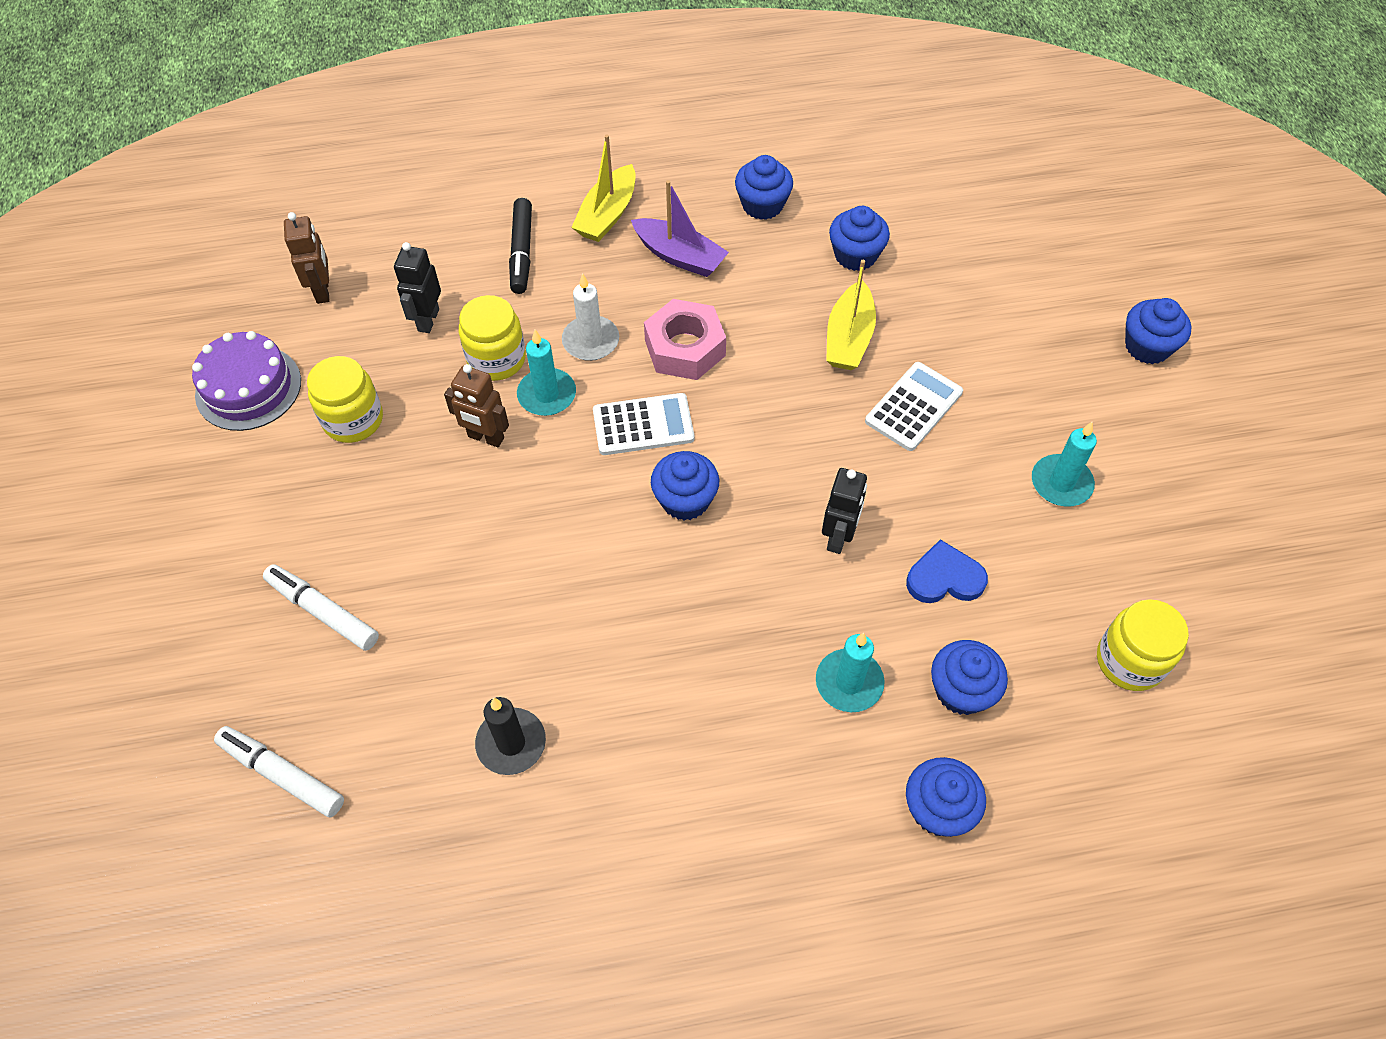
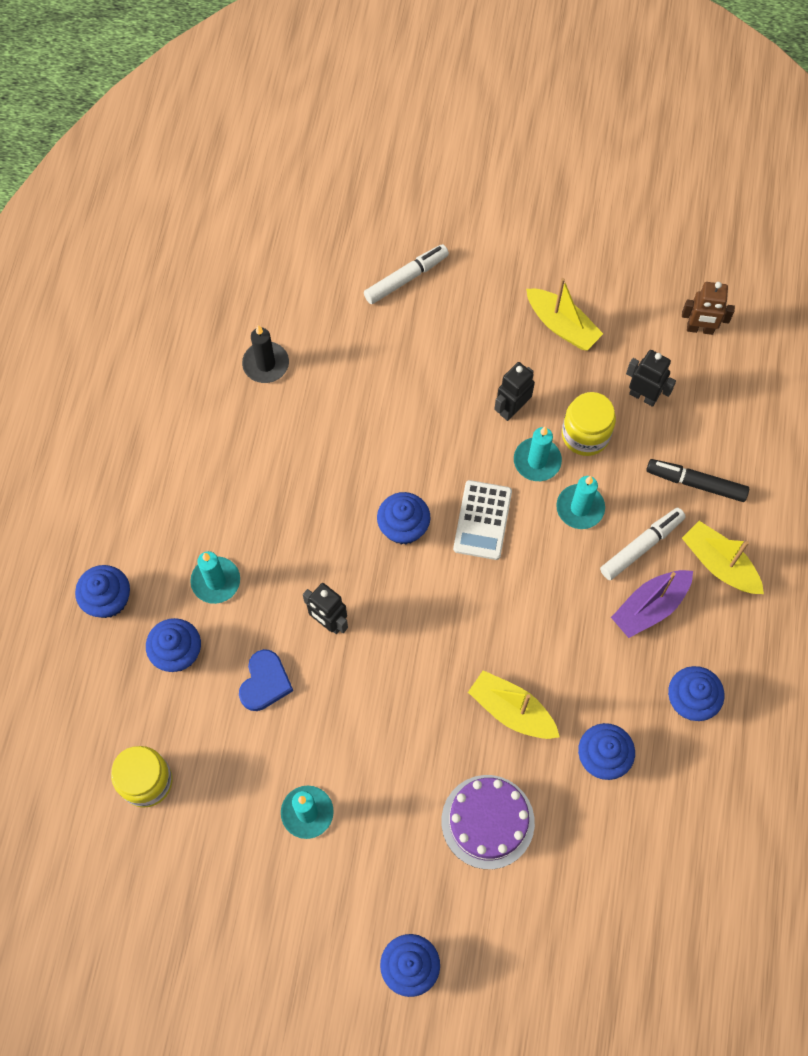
camera: 110 degrees right, 10 degrees up
purple cake [192,331,301,431] -> purple cake moved to [441,775,535,869]
white marker [214,726,344,818] -> white marker moved to [600,508,686,580]
yellow jar [307,356,383,443] -> yellow boat [526,278,603,350]
brown robot [444,364,509,447] -> black robot [494,362,535,421]
white candle [562,273,619,361] -> turquoise candle [556,476,605,529]
pink nut [644,299,726,380] -> none
white calculator [865,362,963,451] -> none

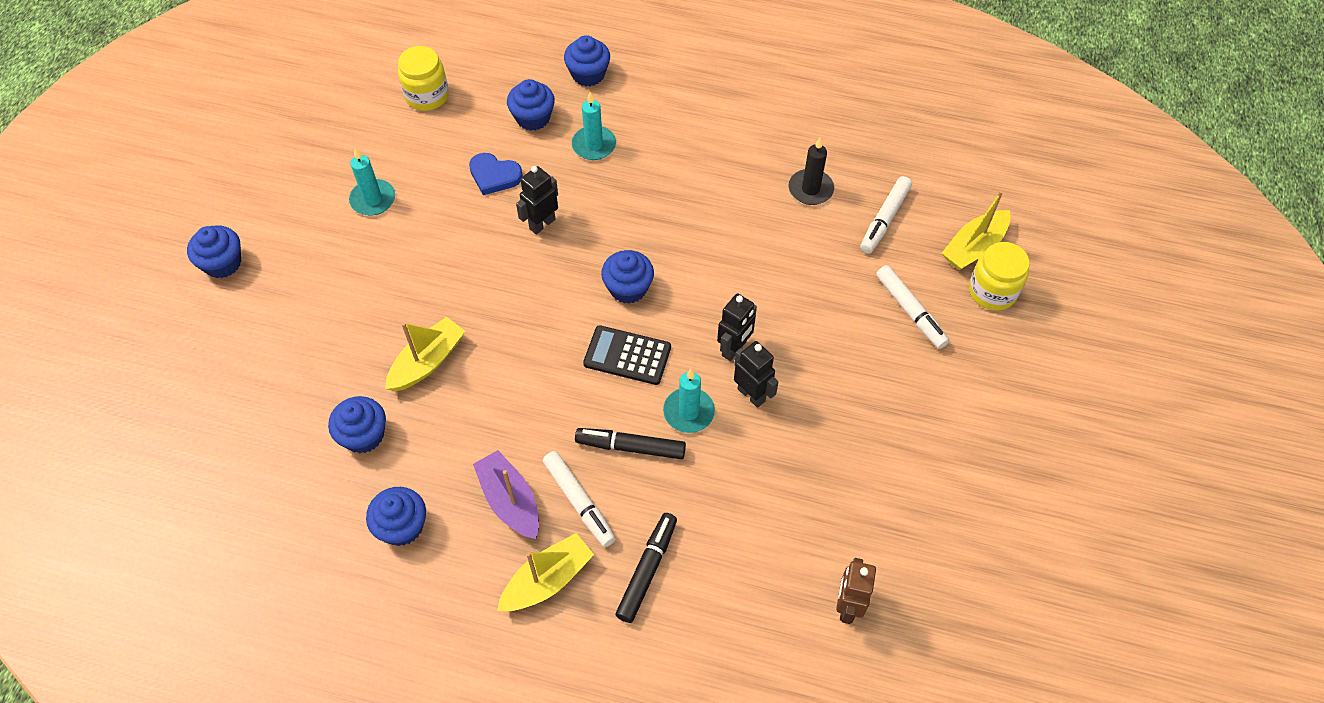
camera: 95 degrees right, 10 degrees down
purple cake [441,775,535,869] -> none
white calculator [453,480,512,560] -> black calculator [583,325,671,385]
yellow boat [526,278,603,350] -> yellow boat moved to [942,191,1011,270]
turquoise candle [556,476,605,529] -> black marker [575,428,686,459]
yellow jar [562,392,616,456] -> yellow jar moved to [969,242,1030,311]
black robot [626,350,676,407] -> black robot moved to [717,293,757,361]
none -> white marker [860,176,912,254]

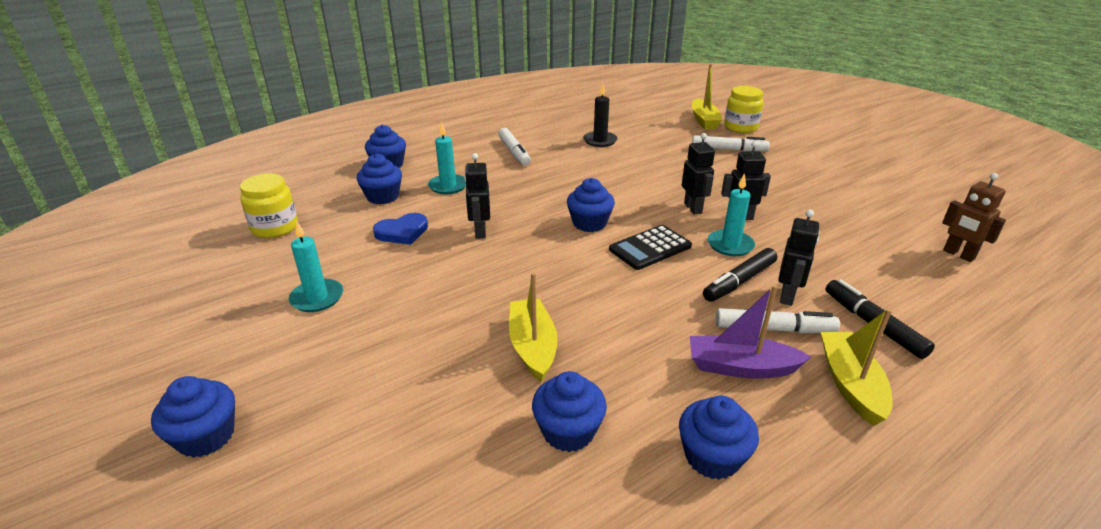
camera: 50 degrees left, 25 degrees down
white marker [860,176,912,254] -> white marker moved to [498,128,531,166]
none -> black robot [778,210,819,306]

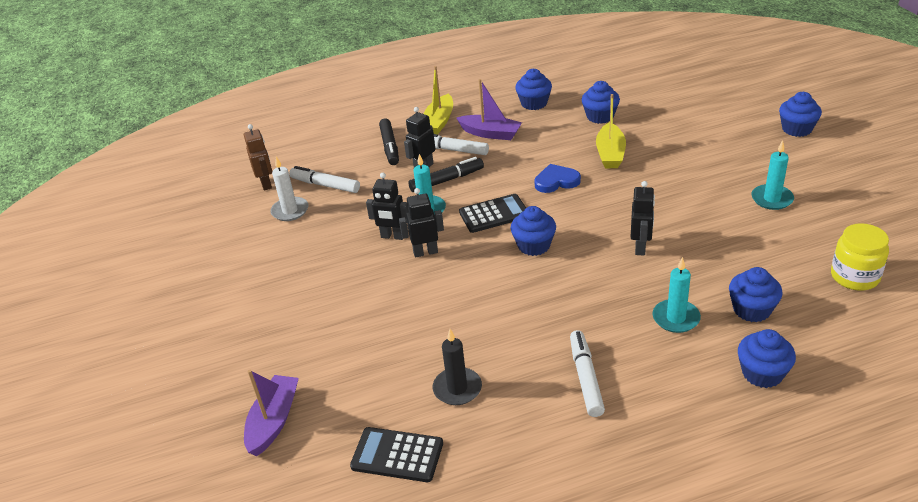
camera: 160 degrees left, 5 degrees up
blue heart [373,213,428,245] -> blue heart moved to [534,164,581,193]
black robot [682,133,715,215] -> black robot turned 75 degrees clockwise [399,188,444,258]
yellow boat [692,64,722,130] -> purple boat [244,370,299,456]
white marker [692,135,770,152] -> white marker moved to [289,166,360,193]
yellow jar [724,86,764,133] -> none
none -> white candle [270,157,309,221]
none -> black calculator [350,427,443,482]

